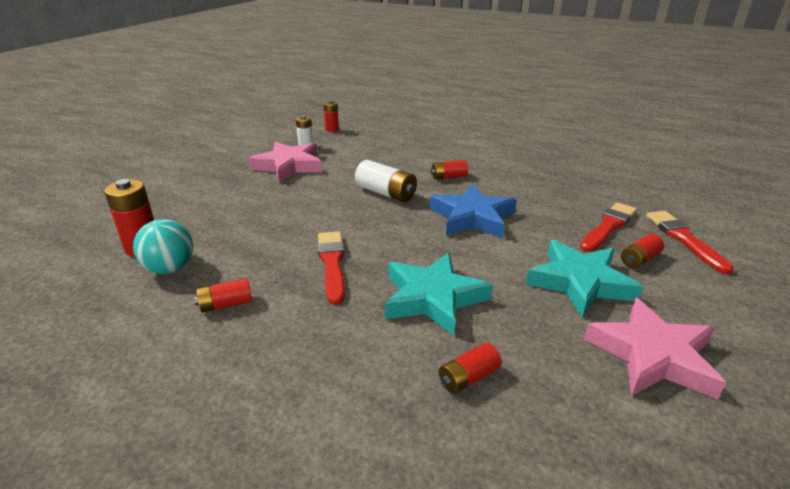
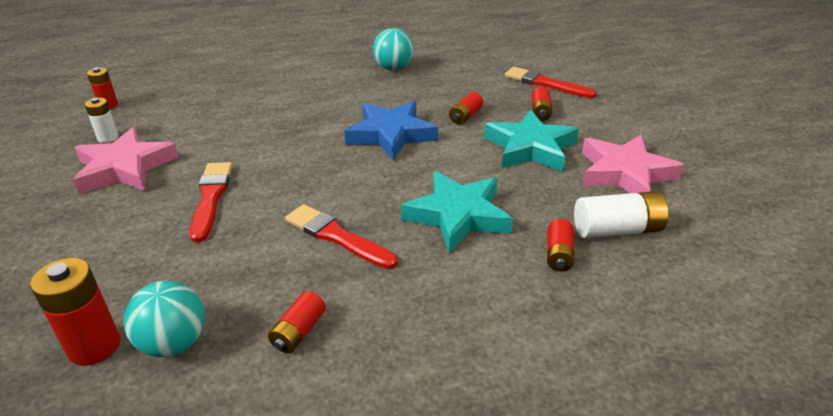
camera: 45 degrees left, 5 degrees up
white battery [355,160,417,202] -> white battery moved to [574,191,669,238]
red battery [431,160,468,180] -> red battery moved to [449,92,483,125]
red brush [580,202,637,252] -> red brush moved to [189,162,232,242]
none -> turquoise ball [373,28,413,70]

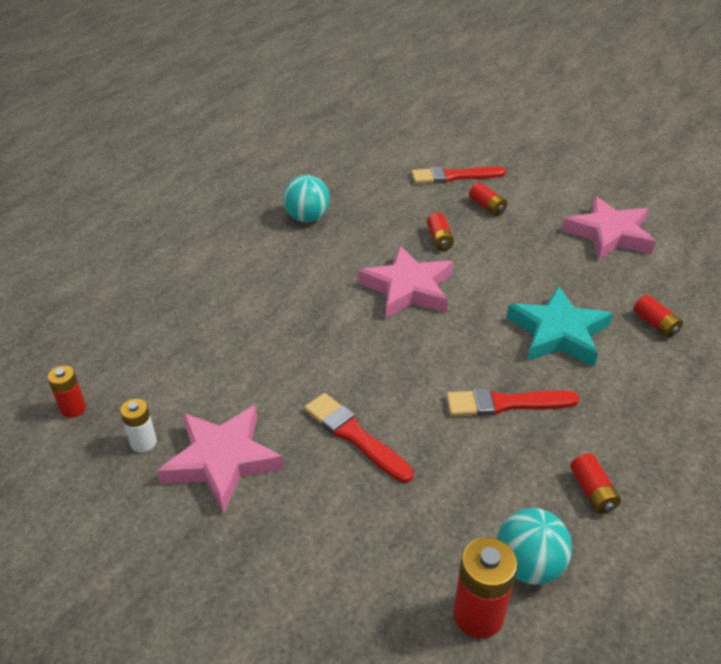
camera: 40 degrees left, 5 degrees up
blue star [344,101,438,161] -> pink star [358,246,453,318]
turquoise star [484,110,579,172] -> none
white battery [574,191,669,238] -> none

